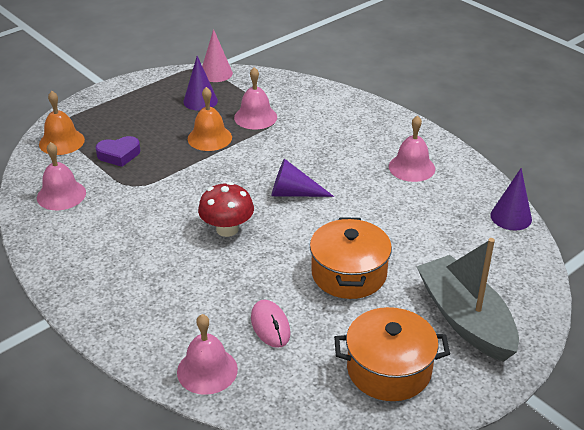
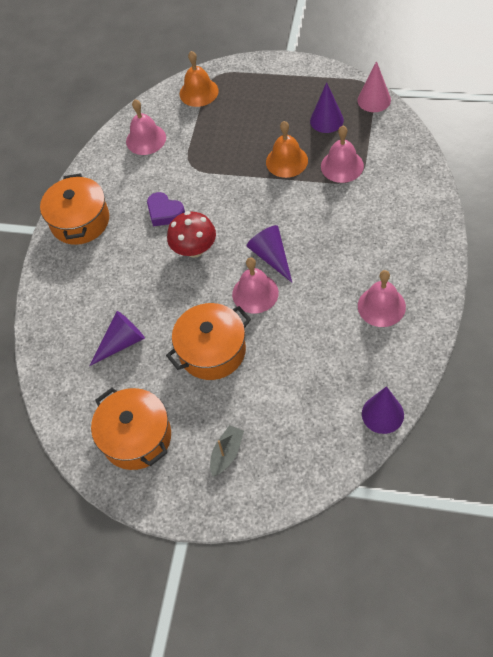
camera: 60 degrees right, 20 degrees up
purple heart [96,136,140,167] -> purple heart moved to [147,192,185,227]
pink bell [177,314,238,395] -> pink bell moved to [232,257,279,313]
pink mouse [251,300,291,348] -> purple cone [89,311,145,366]
grey boat [416,238,519,362] -> grey boat [210,425,244,477], size x0.44
none -> orange pot [40,173,109,245]

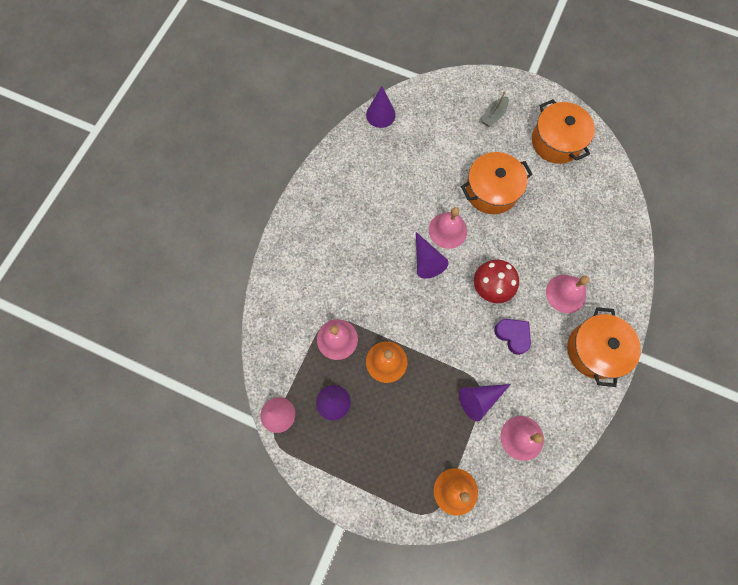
camera: 175 degrees left, 15 degrees up
purple cone [89,311,145,366] -> purple cone moved to [459,384,511,421]
pink bell [358,270,406,327] -> pink bell moved to [546,275,590,313]

